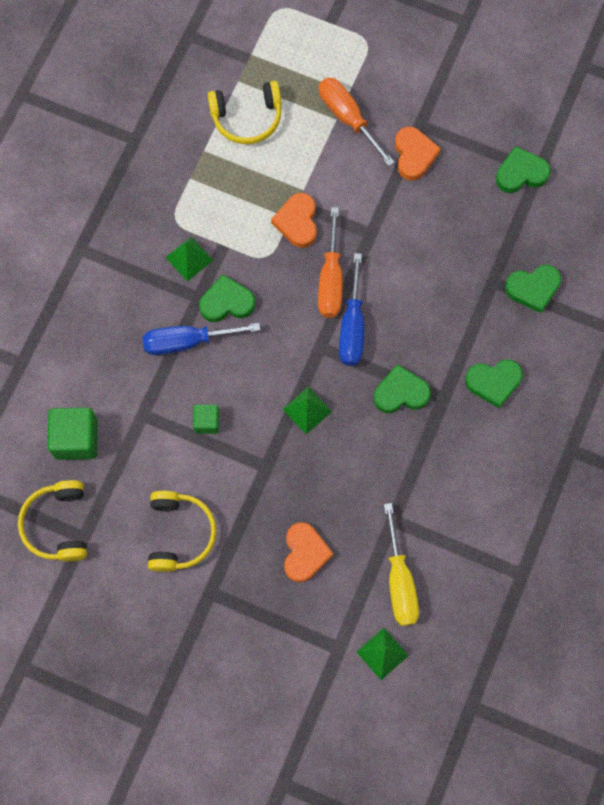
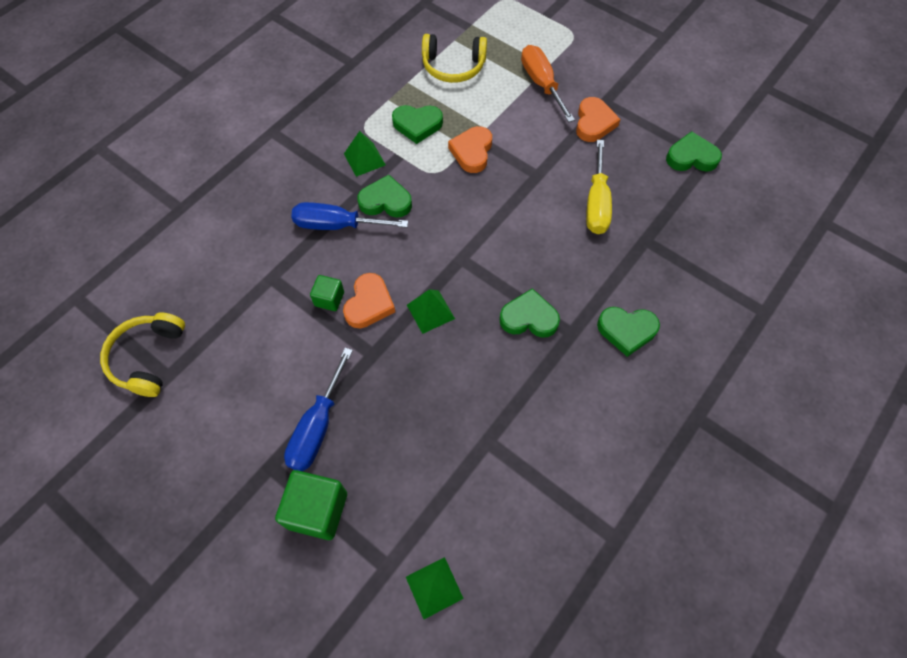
camera: 15 degrees right, 10 degrees down
green cube [47,408,98,460] -> green cube moved to [275,470,347,540]
yellow headphones [148,491,217,572] -> none
orange heart [284,522,333,583] -> orange heart moved to [343,273,395,328]
orange screwdriver [318,207,343,318] -> none
blue screwdriver [339,253,364,366] -> blue screwdriver moved to [284,348,353,471]
yellow screwdriver [384,503,419,626] -> yellow screwdriver moved to [586,140,612,234]
green heart [505,265,561,313] -> green heart moved to [392,105,443,144]

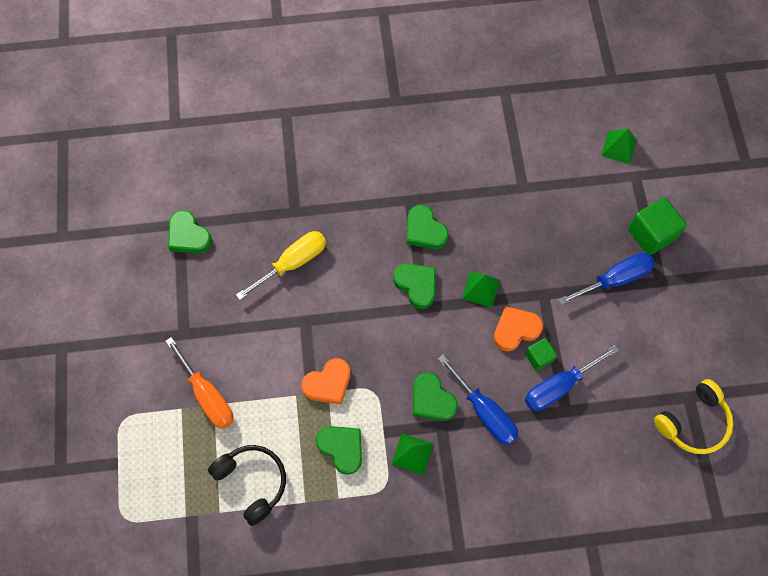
camera: 135 degrees left, 5 degrees up
yellow headphones [422,34,487,83] -> black headphones [208,445,286,526]
orange screwdriver [521,45,575,122] -> orange screwdriver turned 60 degrees counterclockwise [165,337,234,429]
orange heart [576,97,621,142] -> none
green heart [597,307,660,357] -> green heart moved to [393,263,436,309]
none -> blue screwdriver [525,345,619,411]

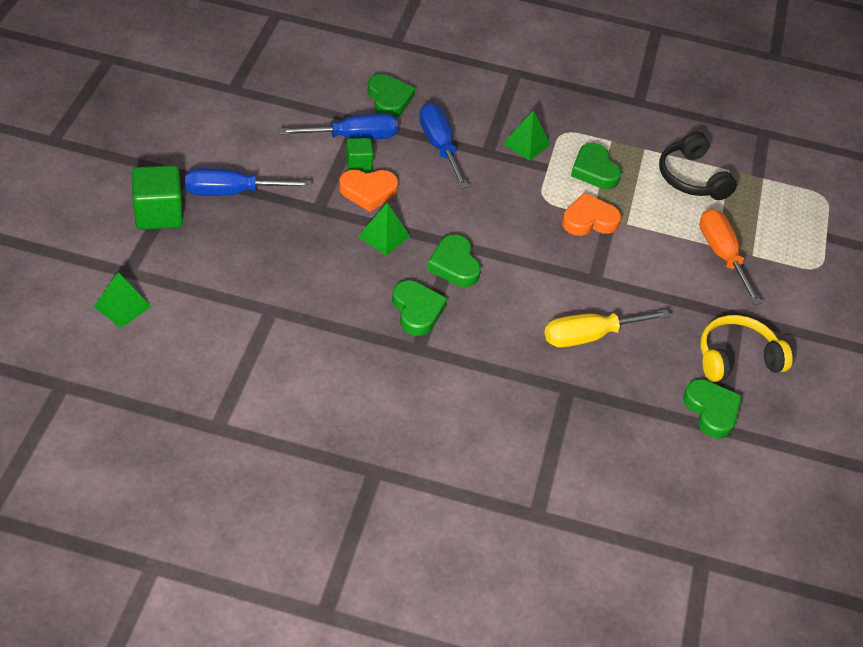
camera: 165 degrees left, 20 degrees down
green heart [413,372,458,421] -> green heart moved to [367,74,415,117]
yellow headphones [654,379,734,454] -> yellow headphones moved to [700,315,793,382]

